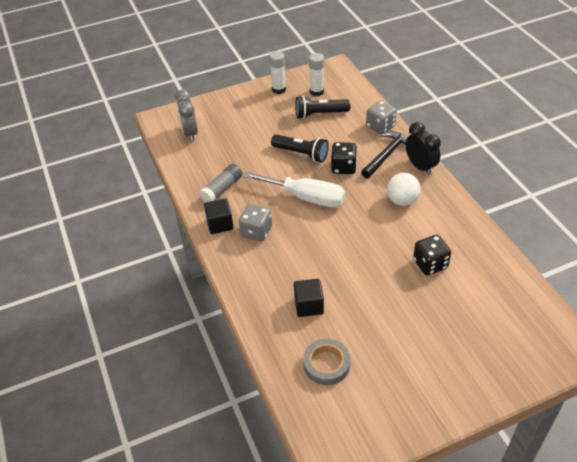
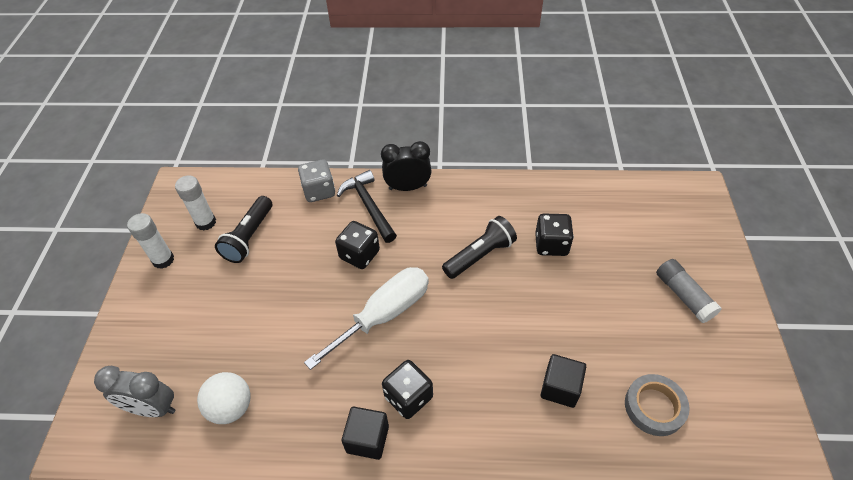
camera: 65 degrees left, 5 degrees up
grey glue stick [199,164,242,202] -> grey glue stick moved to [656,259,722,323]
grey dice [239,204,272,241] -> black dice [382,360,433,419]
black flashlight [271,134,329,162] -> black flashlight moved to [442,216,517,279]
white ball [387,173,421,206] -> white ball moved to [197,372,251,424]

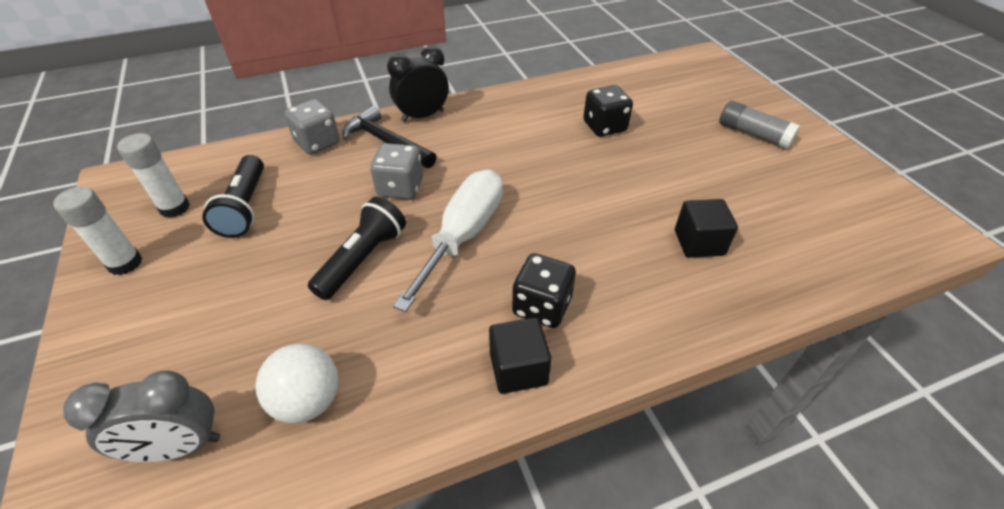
camera: 25 degrees left, 5 degrees down
black dice [335,221,380,269] -> grey dice [370,143,423,199]
black flashlight [442,216,517,279] -> black flashlight moved to [308,196,406,300]
grey tape [625,374,690,436] -> none

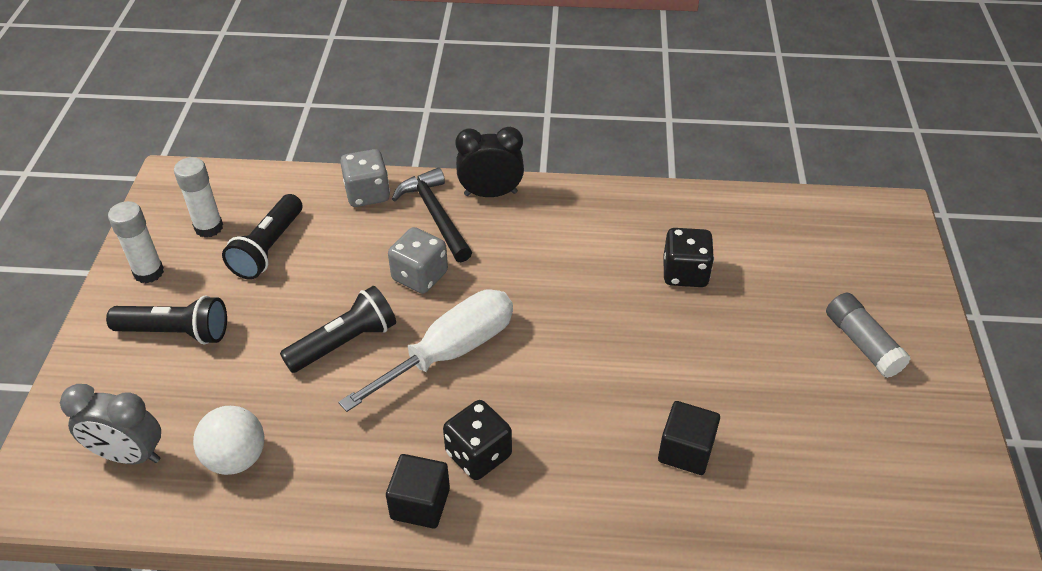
camera: 25 degrees right, 0 degrees up
none -> black flashlight [106,296,227,344]

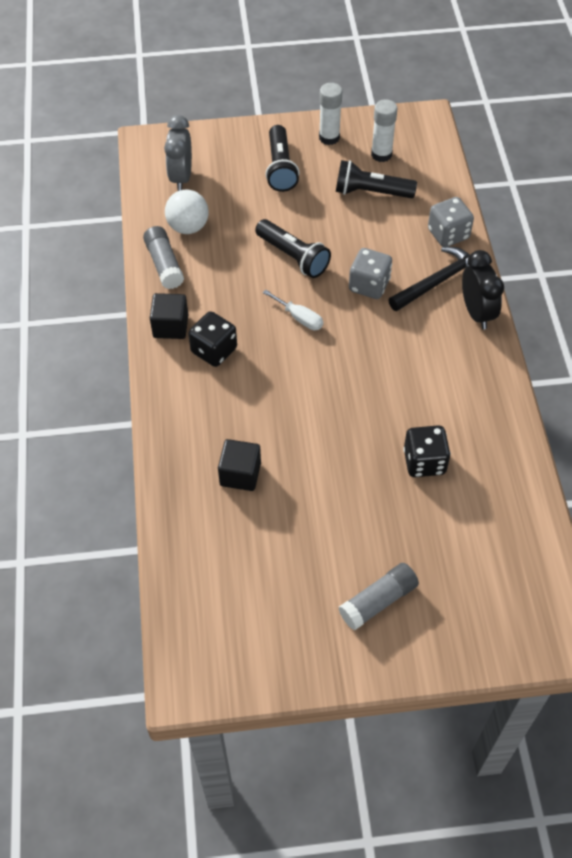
camera: 80 degrees right, 10 degrees up
white screwdriver [338,290,513,412] -> white screwdriver [263,289,323,330], size x0.48
none -> grey glue stick [143,226,184,289]

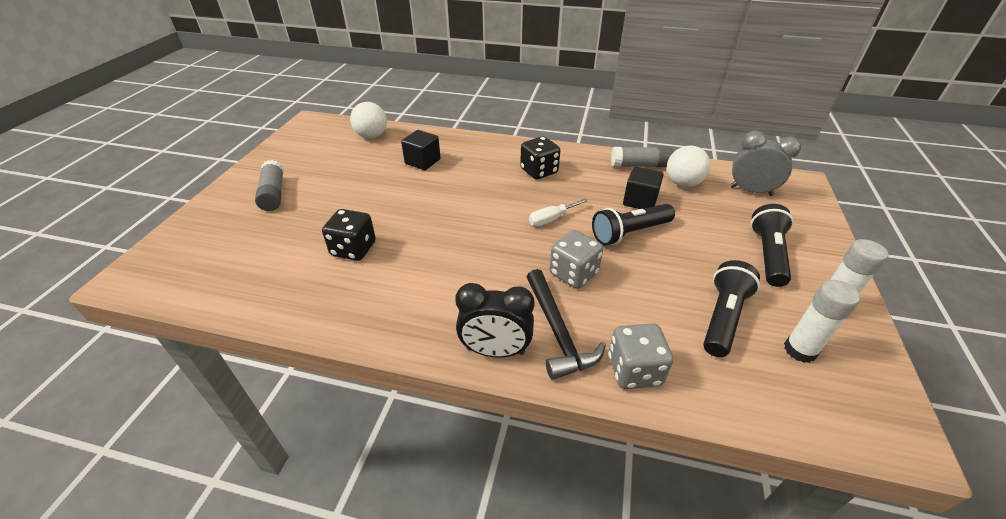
camera: 110 degrees right, 15 degrees down
black cube [150,293,188,339] -> black cube moved to [623,166,664,209]
black flashlight [266,125,299,192] -> black flashlight turned 90 degrees clockwise [751,204,793,287]
none -> white ball [350,102,387,139]

